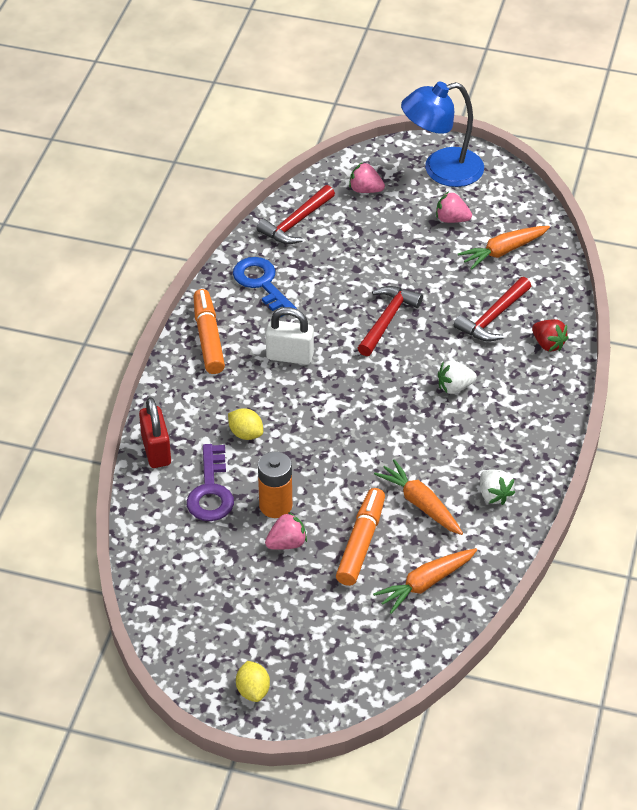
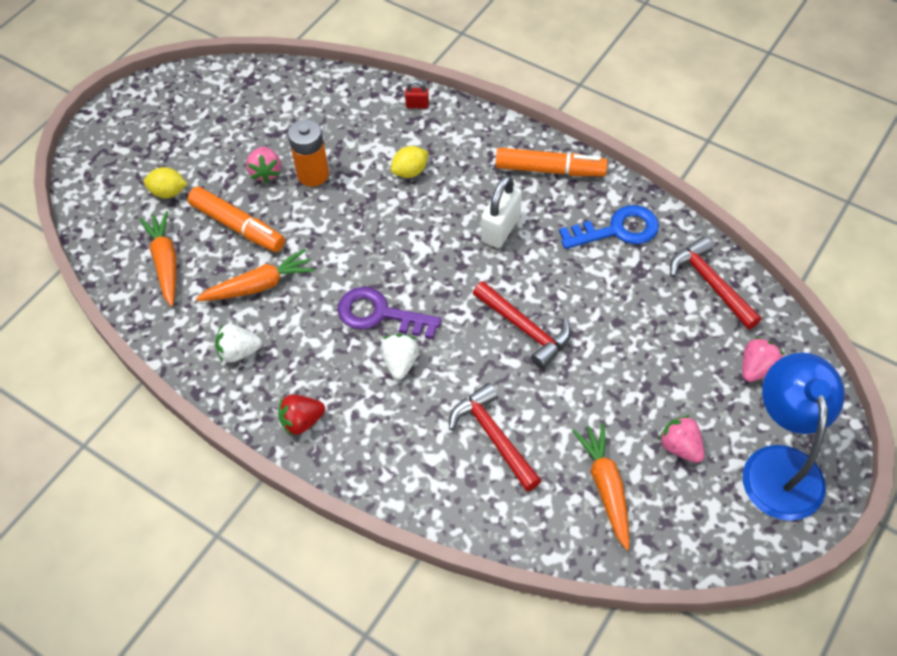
camera: 110 degrees right, 10 degrees up
red padlock [139,397,171,468] -> red padlock [405,80,429,109], size x0.50
purple key [187,444,234,521] -> purple key moved to [337,287,441,339]
yellow lemon [236,661,270,702] -> yellow lemon moved to [143,167,187,198]
pink strawberry [436,192,472,223] -> pink strawberry turned 75 degrees counterclockwise [658,415,704,463]
red strawberry [532,319,569,352] -> red strawberry moved to [278,395,325,436]

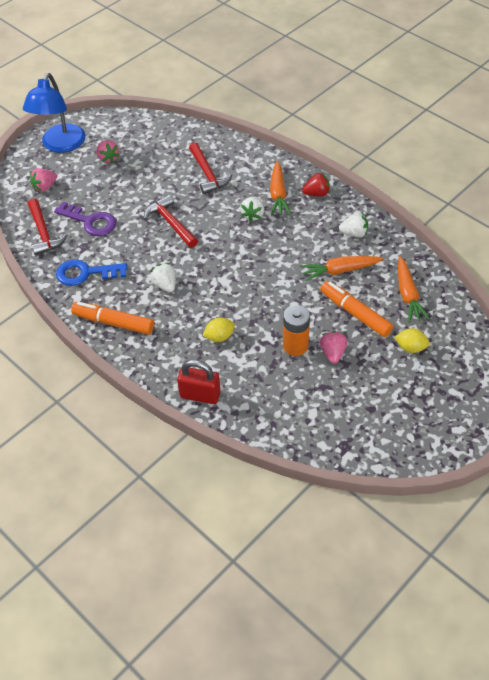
camera: 170 degrees left, 5 degrees down
purple key [337,287,441,339] -> purple key moved to [54,202,116,236]
red padlock [405,80,429,109] -> red padlock [177,360,220,404], size x2.00
white padlock [481,175,522,248] -> white strawberry [150,263,176,292]
orange carrot [572,423,629,550] -> orange carrot moved to [270,161,291,215]

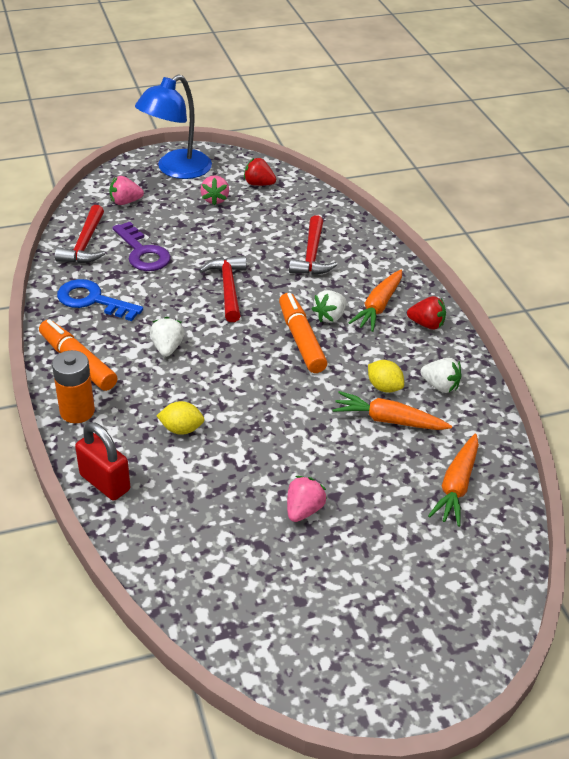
camera: 25 degrees right, 10 degrees down
orange battery [283,305,310,356] -> orange battery moved to [52,350,95,423]
orange marker [320,281,394,337] -> orange marker moved to [279,293,327,373]
yellow lemon [394,328,430,353] -> yellow lemon moved to [368,360,404,393]
none -> red strawberry [244,158,276,186]

